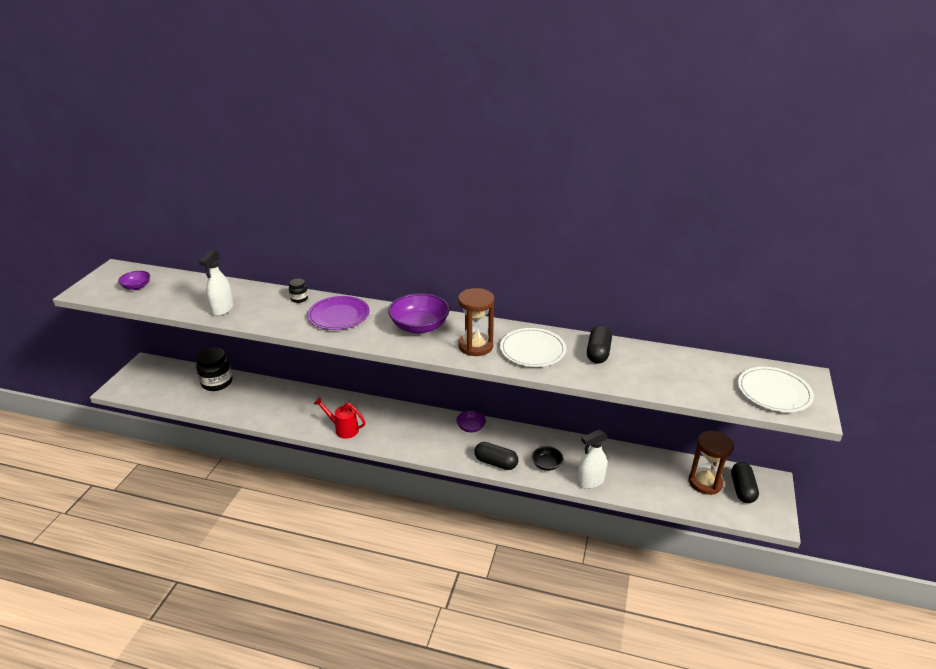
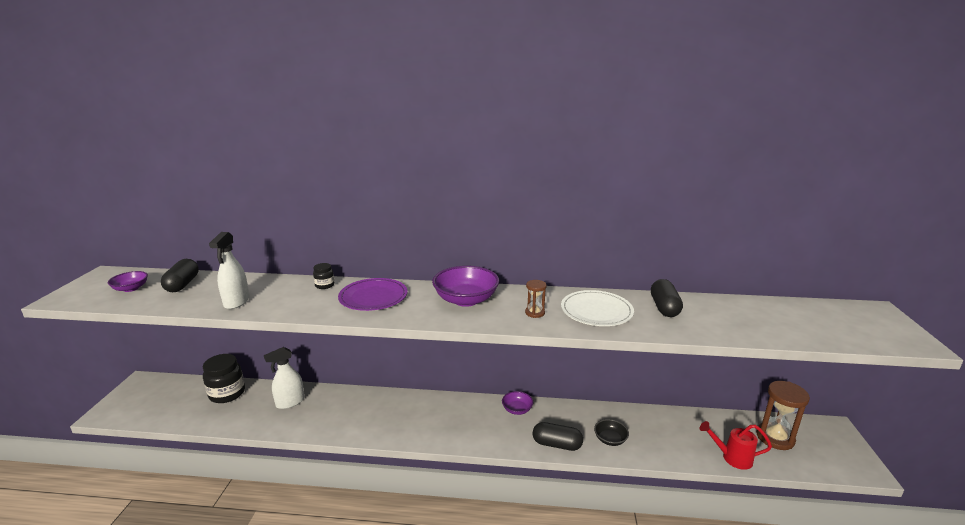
camera: 10 degrees left, 10 degrees down
red watering can [314,398,366,439] -> red watering can moved to [700,421,772,470]
brown hourglass [458,288,494,356] -> brown hourglass [525,280,546,318], size x0.51
white spray bottle [578,429,607,489] -> white spray bottle moved to [264,347,305,409]
black capsule [731,462,759,503] -> black capsule moved to [161,259,199,292]
white plate [738,367,814,412] -> none

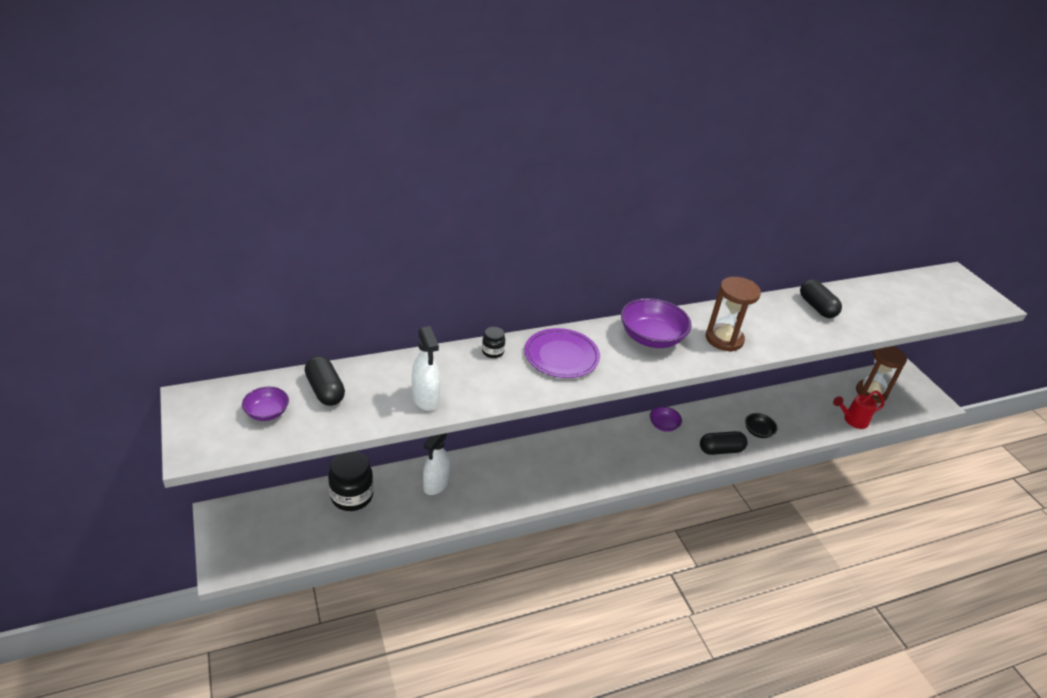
camera: 30 degrees left, 15 degrees up
brown hourglass [525,280,546,318] -> brown hourglass [706,277,761,352], size x1.94
white plate [561,290,634,326] -> none

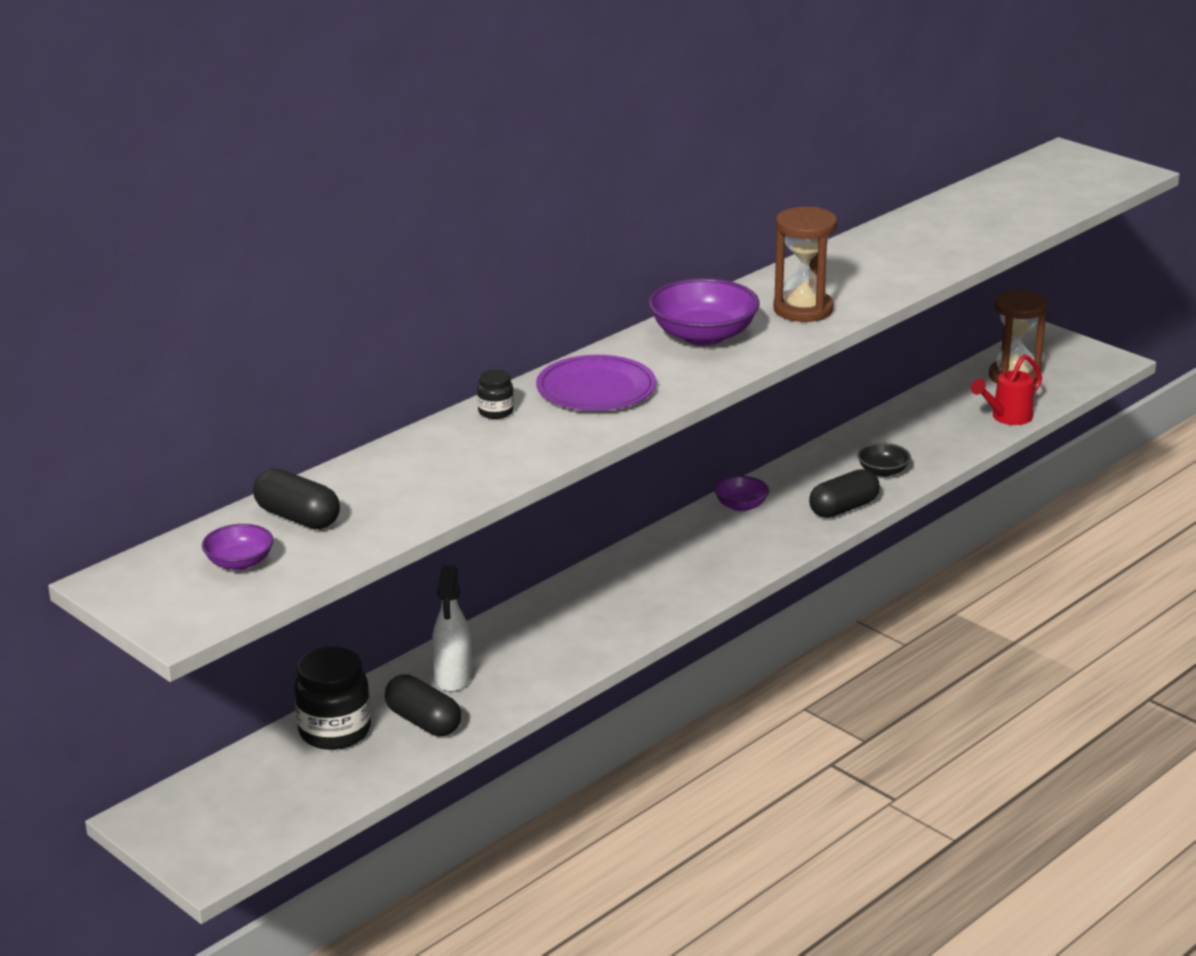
camera: 20 degrees left, 10 degrees down
white spray bottle [412,326,441,411] -> none
black capsule [800,279,842,318] -> black capsule moved to [385,674,461,736]

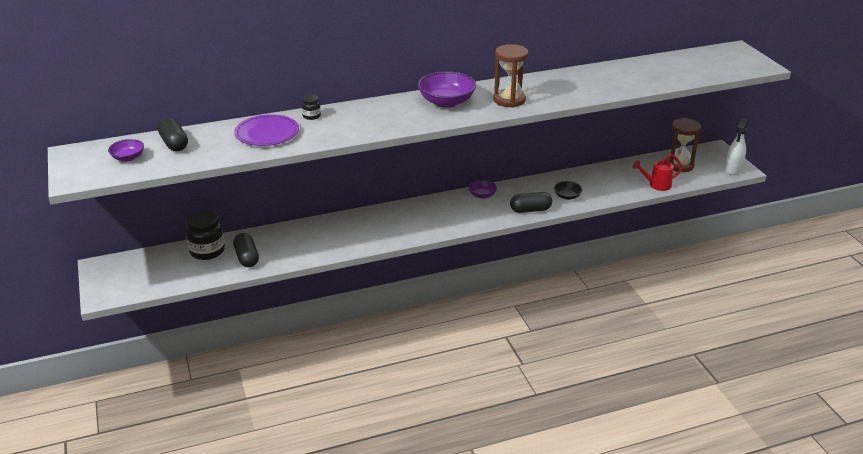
camera: 25 degrees right, 5 degrees up
white spray bottle [432,565,472,692] -> white spray bottle moved to [725,118,748,175]
purple plate [536,355,656,411] -> purple plate moved to [234,114,299,146]

